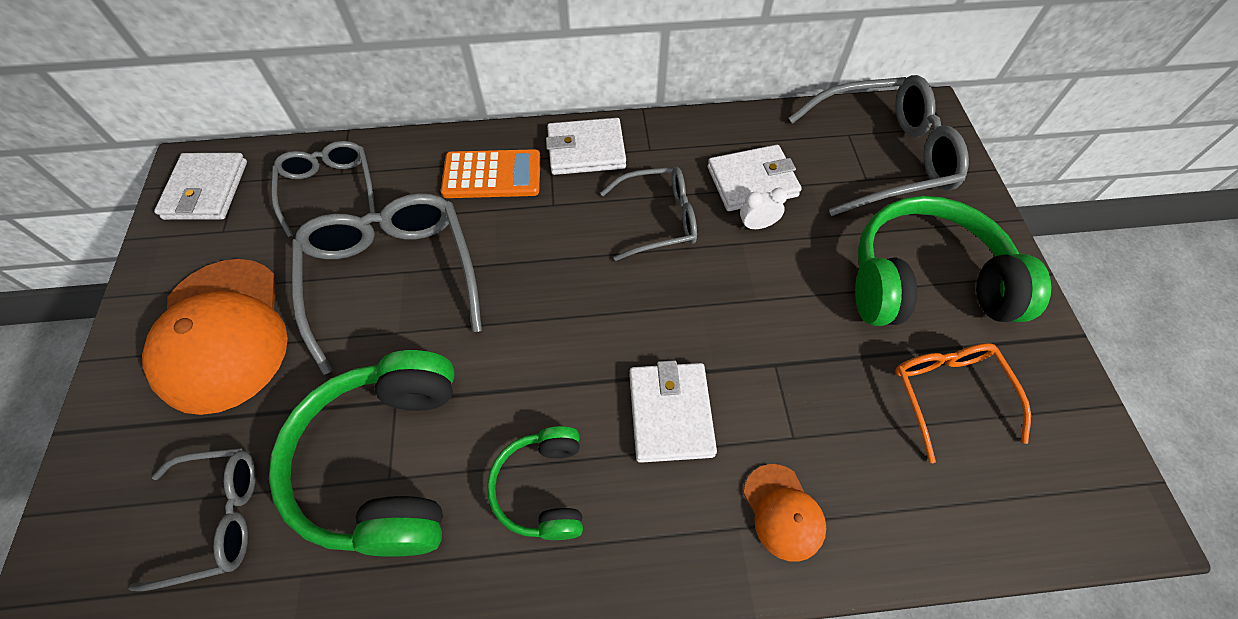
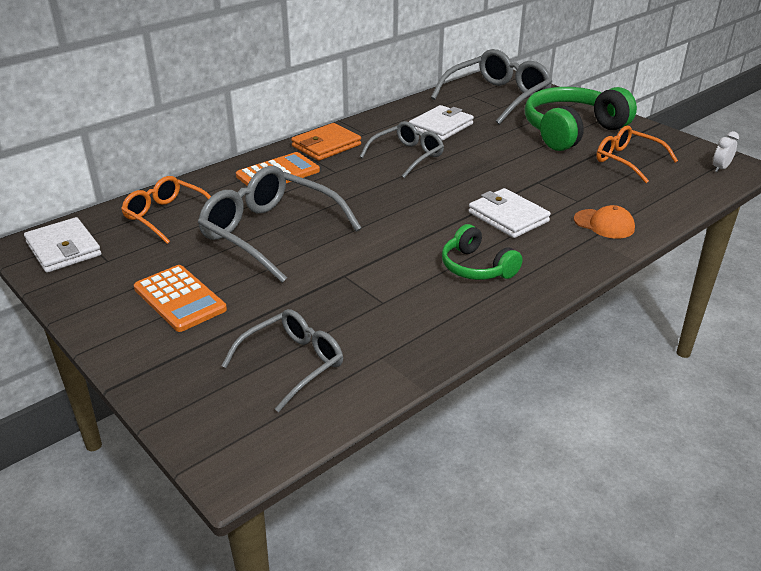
camera: 35 degrees left, 25 degrees down
orange cap [142,259,288,415] -> orange calculator [134,265,227,332]
green headphones [269,350,455,557] -> none
grey glasses [272,141,376,237] -> orange glasses [121,176,211,244]
white wallet [546,118,626,175] -> orange wallet [291,123,361,161]
white clock [740,188,787,229] -> white clock moved to [713,131,739,172]

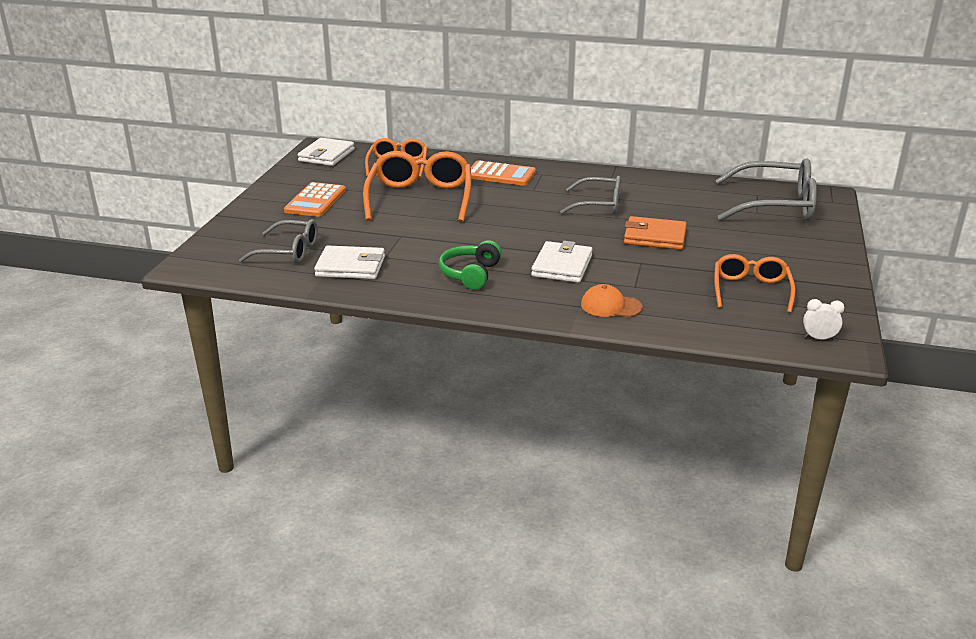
camera: 55 degrees right, 5 degrees down
grey glasses [198,166,362,283] -> orange glasses [363,151,471,222]
orange wallet [291,123,361,161] -> orange wallet moved to [624,216,687,250]
white wallet [409,105,474,141] -> white wallet moved to [314,245,385,279]
green headphones [525,87,637,151] -> none
orange cap [574,205,635,239] -> orange cap turned 105 degrees clockwise [581,284,643,317]

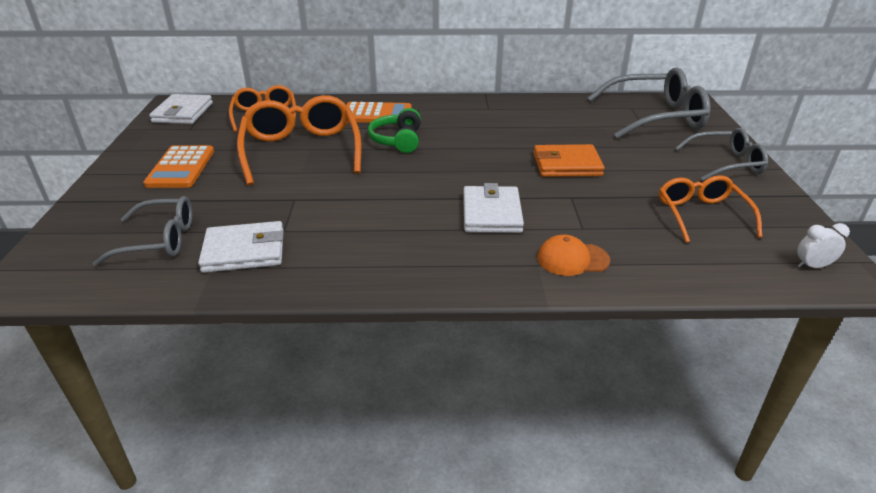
camera: 15 degrees left, 5 degrees up
green headphones [439,240,502,290] -> green headphones moved to [368,108,421,153]
grey glasses [560,176,621,214] -> grey glasses moved to [675,128,768,181]

